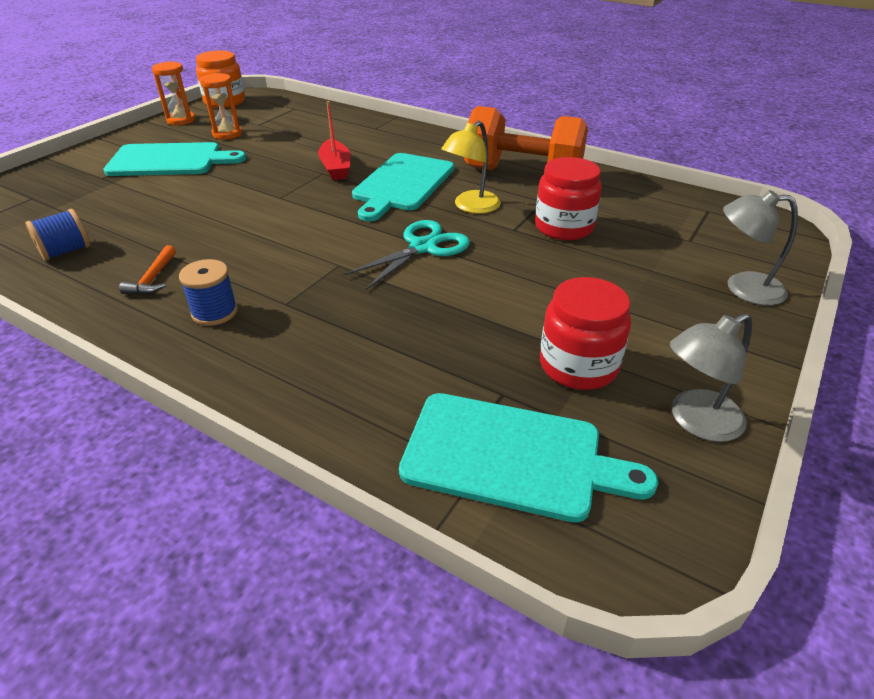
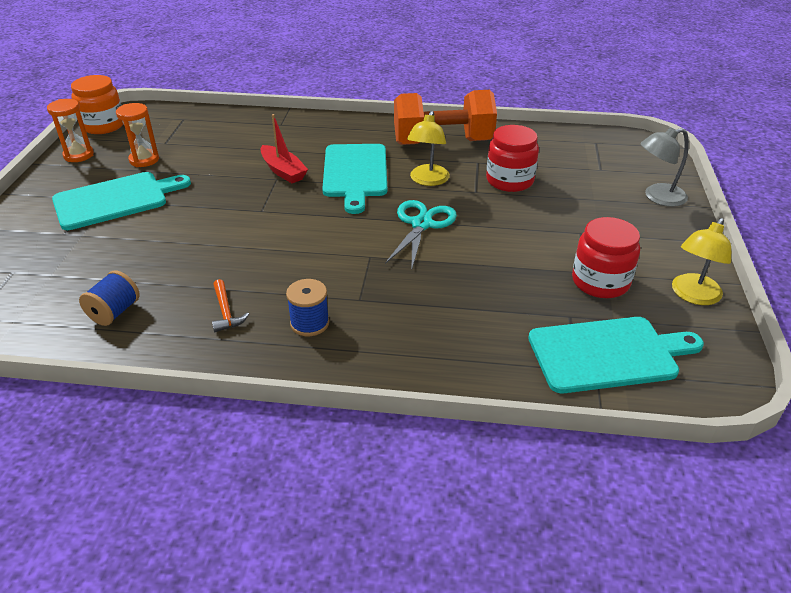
camera: 25 degrees left, 0 degrees up
grey lamp [670,313,752,442] -> yellow lamp [672,218,731,305]

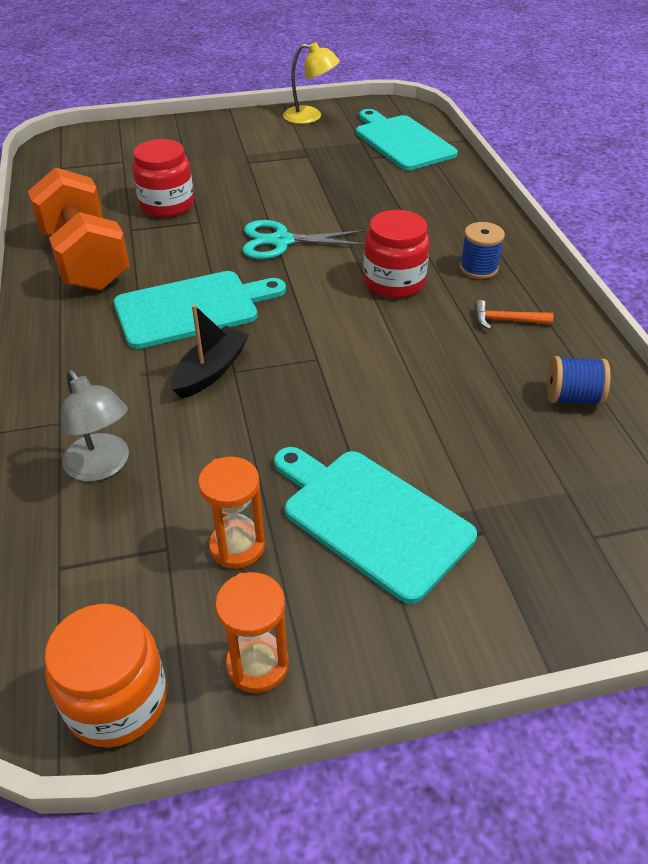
camera: 110 degrees left, 5 degrees up
orange hammer [212,279,249,332] -> orange hammer turned 135 degrees counterclockwise [474,300,553,330]
red boat [260,114,308,183] -> black boat [171,305,249,399]
yellow lamp [407,111,450,186] -> none
red jar [572,217,640,298] -> red jar moved to [363,210,430,298]
grey lamp [640,127,689,207] -> grey lamp moved to [61,370,129,482]

